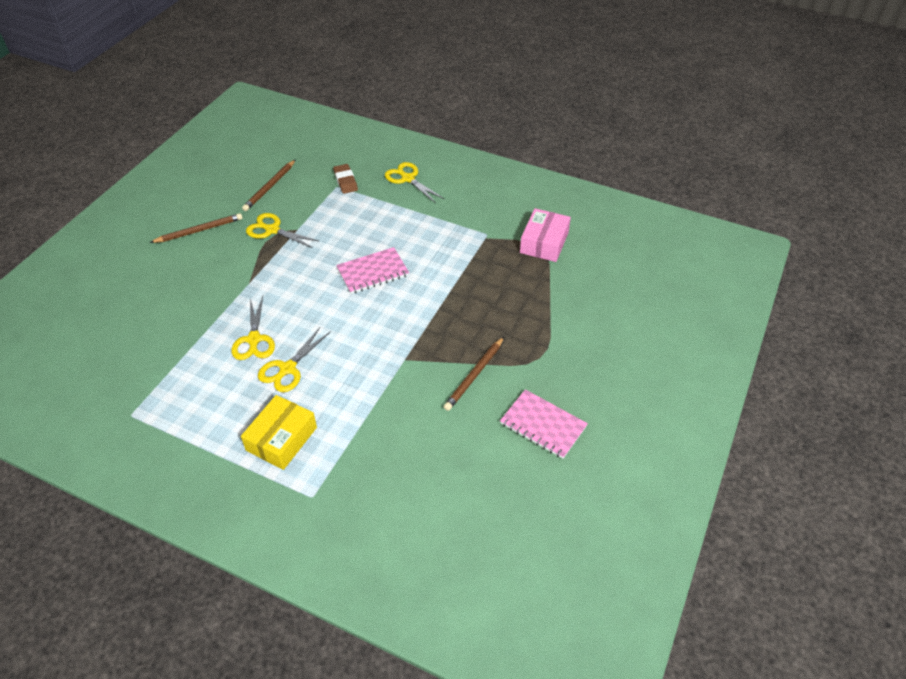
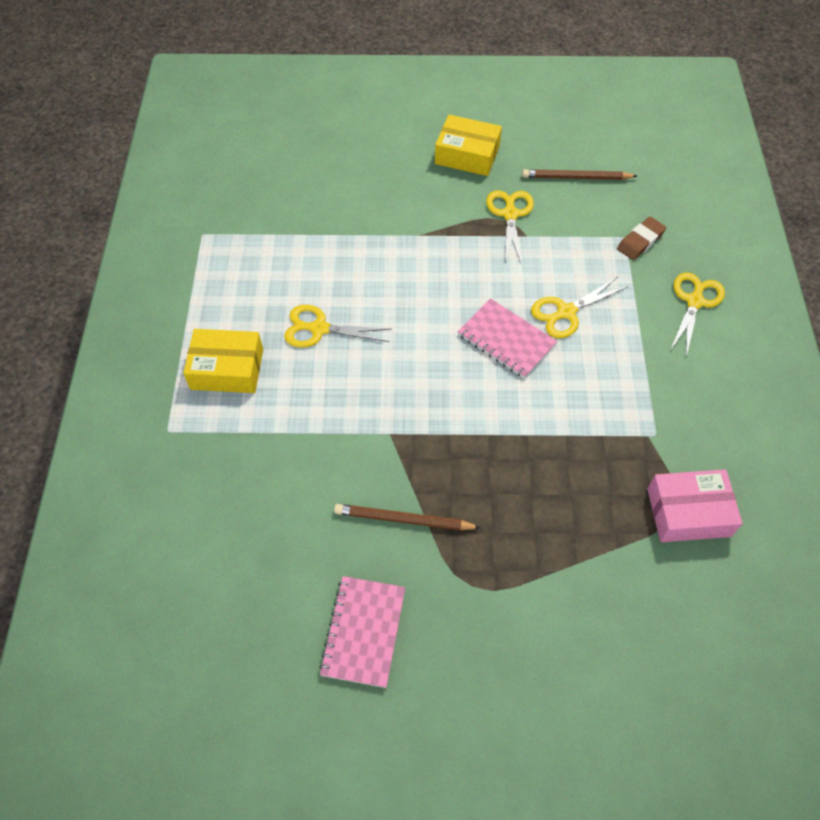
camera: 65 degrees right, 10 degrees up
brown pencil [149,213,243,243] -> yellow box [435,115,502,176]
yellow scissors [231,296,275,360] -> yellow scissors moved to [531,277,627,339]

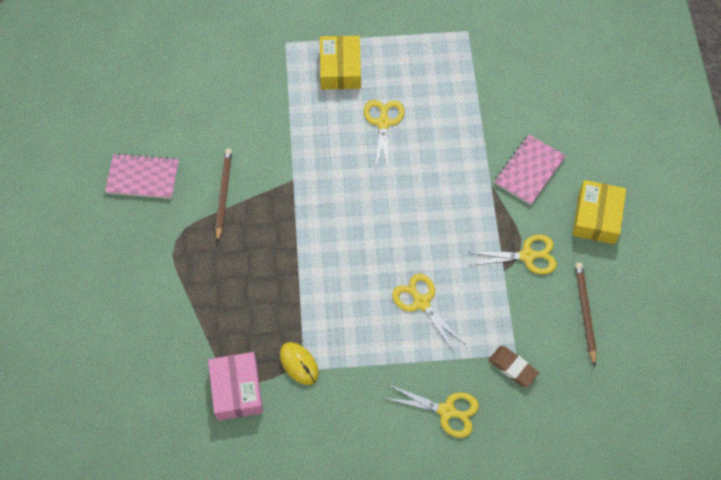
camera: 85 degrees right, 5 degrees up
pink notebook [458,298,557,379] -> pink notebook moved to [494,135,566,205]
none -> yellow mouse [280,342,319,385]

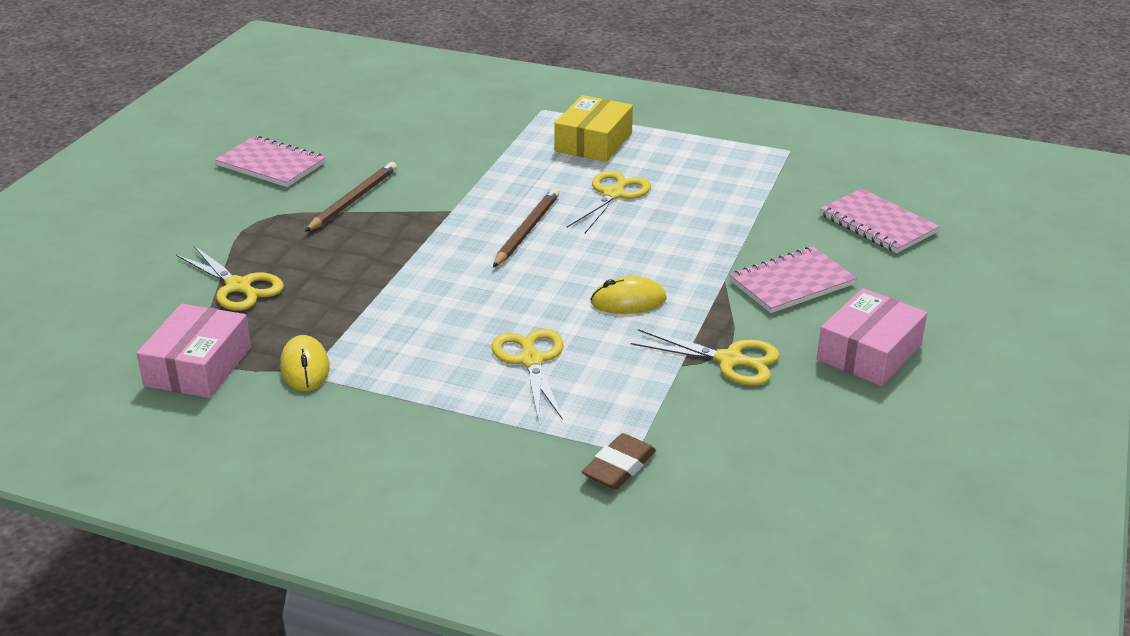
camera: 25 degrees right, 30 degrees down
yellow scissors [383,384,479,438] -> yellow scissors moved to [176,246,284,311]
brown eraser [489,346,539,387] -> brown eraser turned 60 degrees clockwise [582,433,656,490]
yellow box [572,180,626,244] -> pink box [817,288,927,386]
brown pencil [575,262,597,366] -> brown pencil moved to [493,189,559,267]
none -> yellow mouse [590,276,666,314]
none -> pink notebook [820,188,940,253]

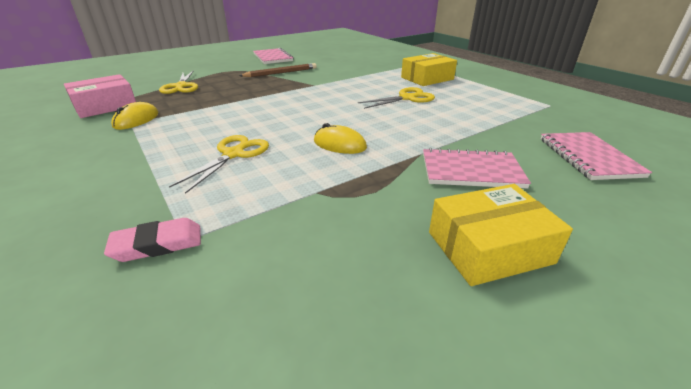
camera: 35 degrees right, 0 degrees up
brown pencil [493,189,559,267] -> none
brown eraser [582,433,656,490] -> pink eraser [104,218,201,262]
yellow scissors [630,329,780,385] -> none
pink box [817,288,927,386] -> yellow box [429,184,573,286]

